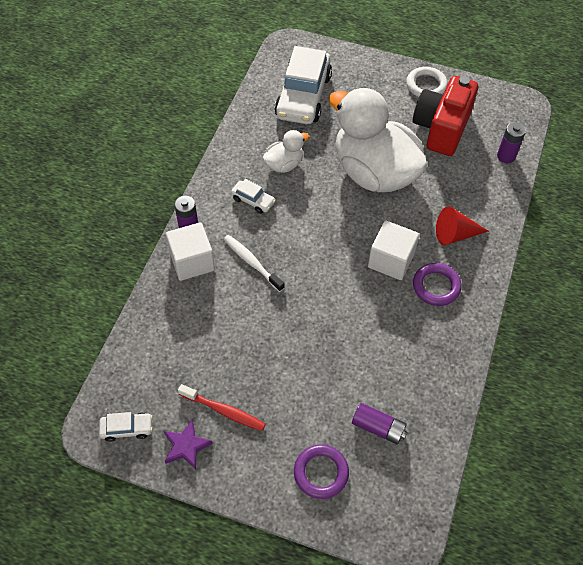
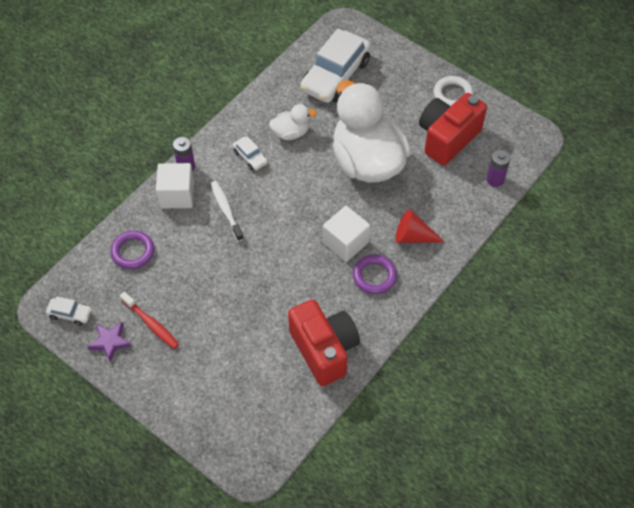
camera: 20 degrees right, 0 degrees up
purple ring [294,444,349,499] -> purple ring moved to [110,231,154,269]
purple battery [352,403,407,445] -> none
none -> red camera [288,299,360,386]

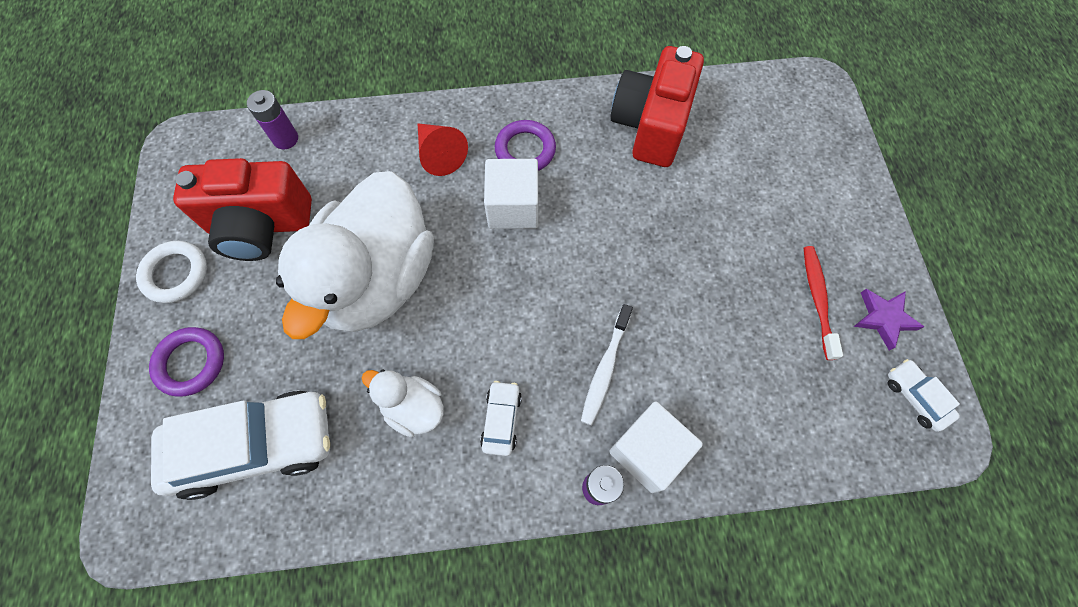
camera: 135 degrees left, 10 degrees up
purple ring [110,231,154,269] -> purple ring moved to [149,327,224,397]

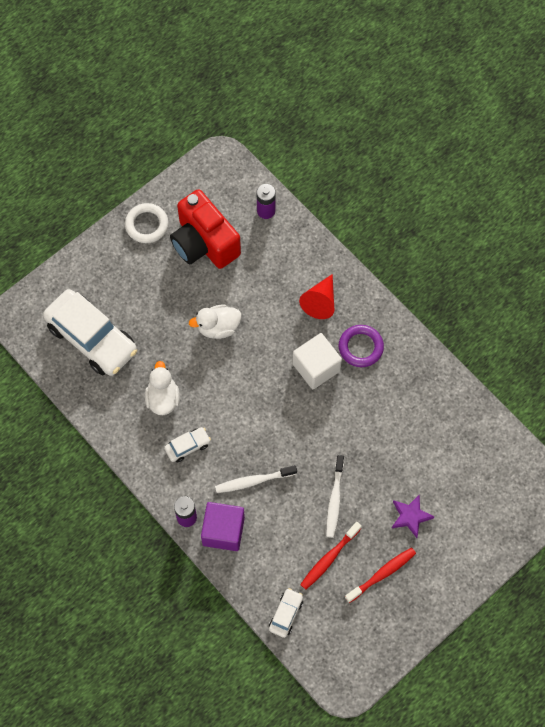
camera: 55 degrees right, 0 degrees up
purple ring [149,327,224,397] -> none
white duck [276,171,434,339] -> white duck [189,304,241,339], size x0.44
white cube [609,401,703,493] -> purple cube [201,502,245,551]
red camera [610,46,704,167] -> none
purple star [853,289,924,350] -> purple star moved to [392,494,434,538]
white car [888,359,960,432] -> white car moved to [269,588,303,638]
none -> red toothbrush [300,522,362,590]
none -> white toothbrush [326,455,344,538]

